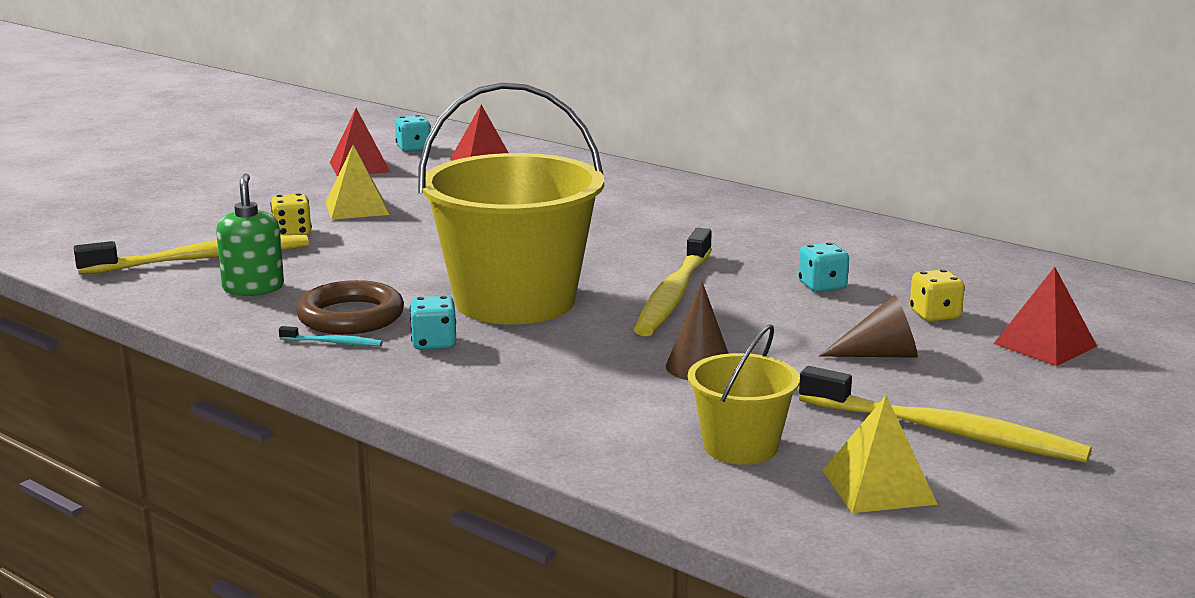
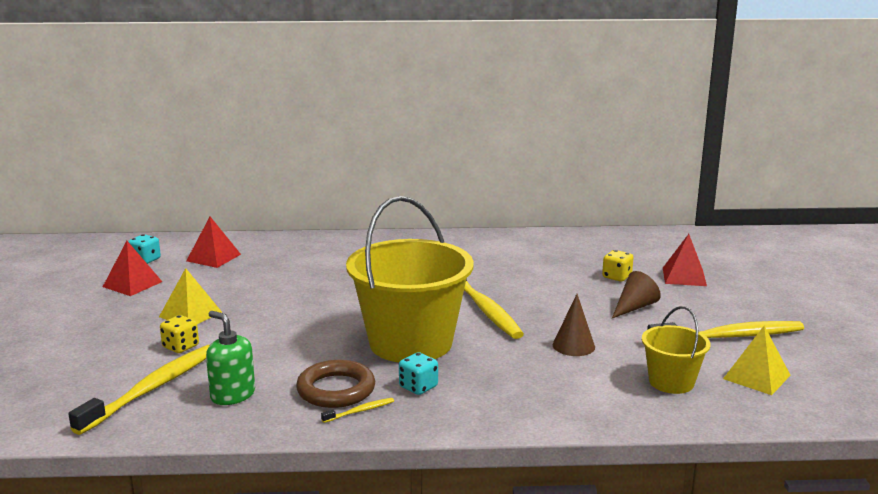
camera: 40 degrees left, 0 degrees up
turquoise toothbrush [279,326,383,346] -> yellow toothbrush [321,398,394,423]
turquoise dice [798,242,849,292] -> none

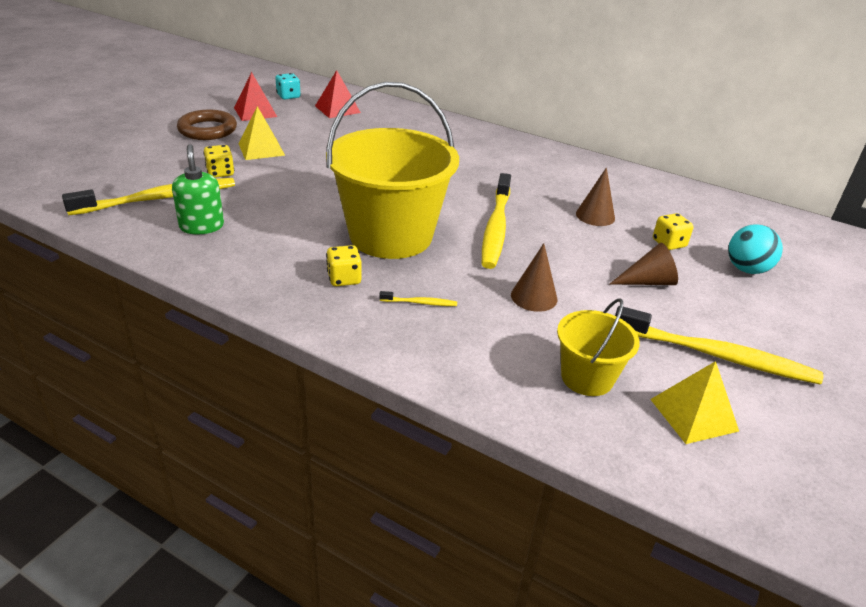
camera: 30 degrees right, 15 degrees up
brown ring [296,360,375,408] -> brown ring moved to [177,110,237,140]
yellow toothbrush [321,398,394,423] -> yellow toothbrush moved to [379,291,457,306]
turquoise dice [399,352,438,395] -> yellow dice [326,245,362,286]
red pyramid [663,234,707,286] -> turquoise ball [728,224,783,274]
none -> brown cone [576,167,615,226]

